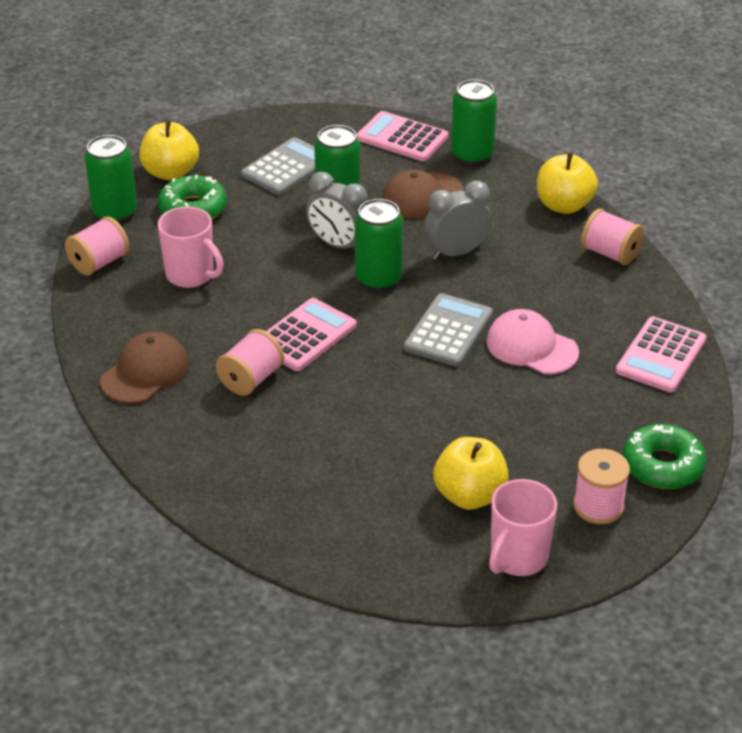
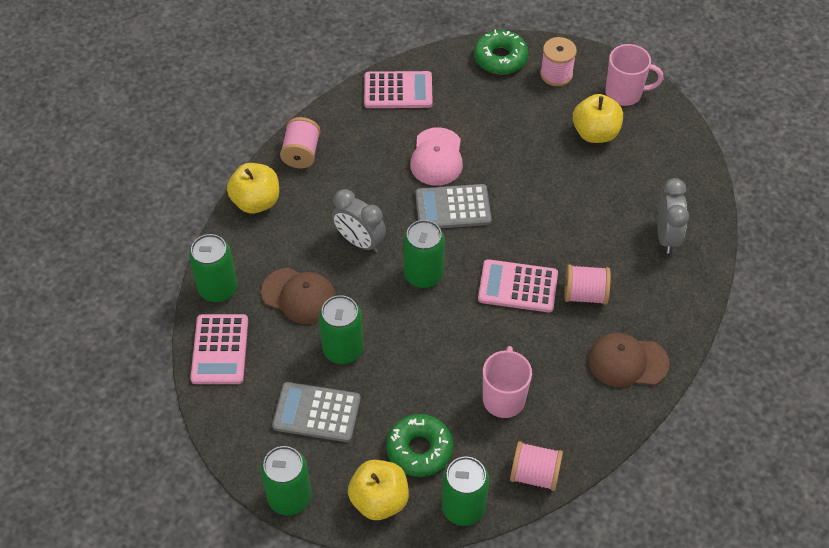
camera: 120 degrees left, 15 degrees up
grey clock [306,172,368,249] -> grey clock moved to [657,178,689,254]
none -> green can [261,446,311,515]

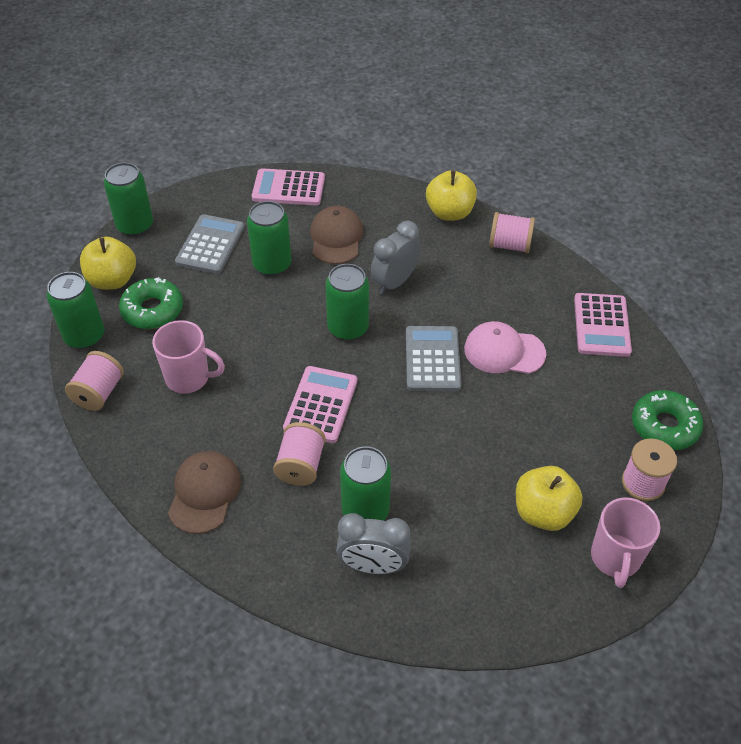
camera: 95 degrees right, 5 degrees down
green can [189,234,237,302] -> green can moved to [340,446,391,521]
brown cap [261,268,336,324] -> brown cap turned 150 degrees clockwise [310,206,363,264]

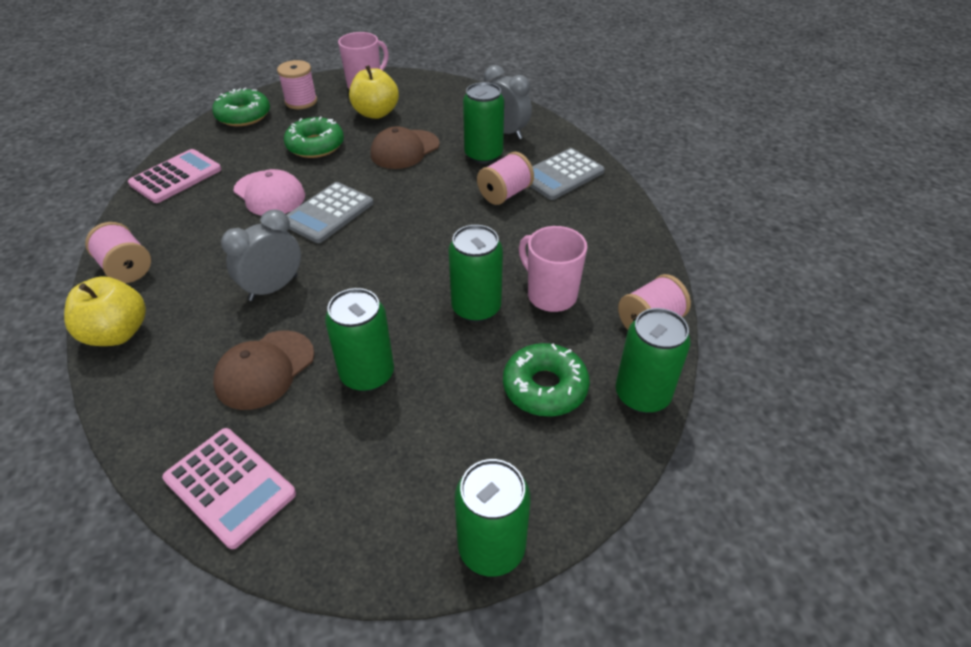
camera: 145 degrees left, 5 degrees down
yellow apple [80,236,136,290] -> none
brown cap [168,451,241,534] -> brown cap moved to [371,126,439,169]
grey calculator [175,214,244,274] -> grey calculator moved to [530,148,605,200]
pink calculator [283,366,357,443] -> none
green can [325,264,369,340] -> green can moved to [449,225,503,322]
grey clock [371,221,421,295] -> grey clock turned 150 degrees clockwise [221,209,301,301]
none -> green donut [284,117,344,158]

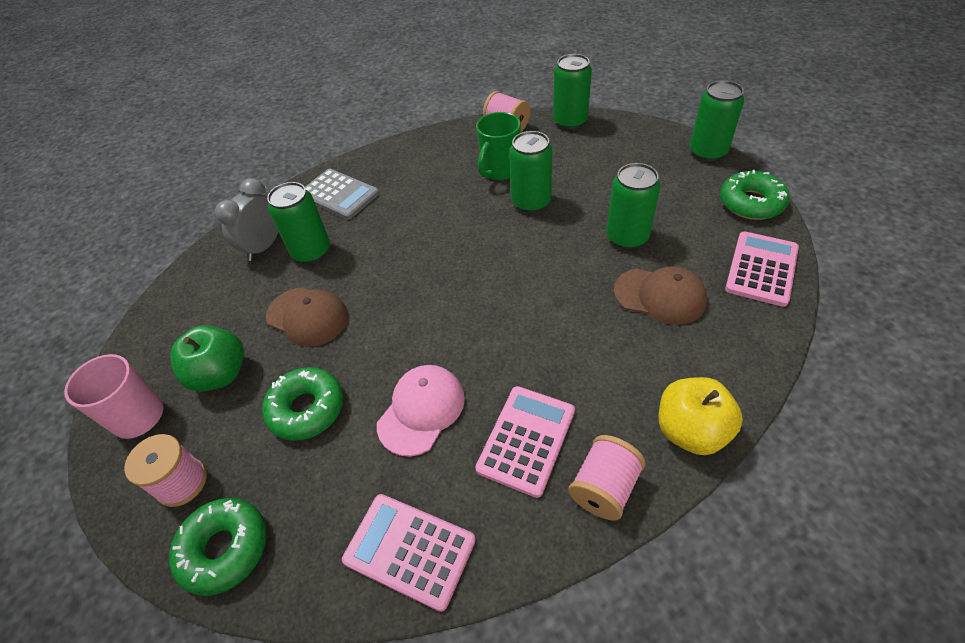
camera: 100 degrees left, 5 degrees up
grey clock [221,209,301,301] -> none
grey calculator [287,182,374,243] -> none
yellow apple [349,65,399,119] -> green apple [170,325,244,392]
pink spool [477,152,534,205] -> none
green donut [503,343,590,417] -> green donut moved to [720,170,790,220]
pink mug [519,226,587,312] -> green mug [476,112,521,180]
none -> pink calculator [475,386,575,498]

